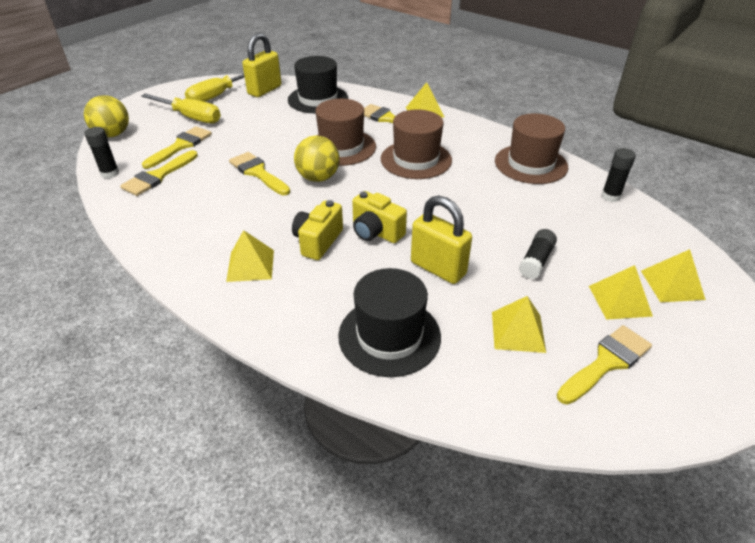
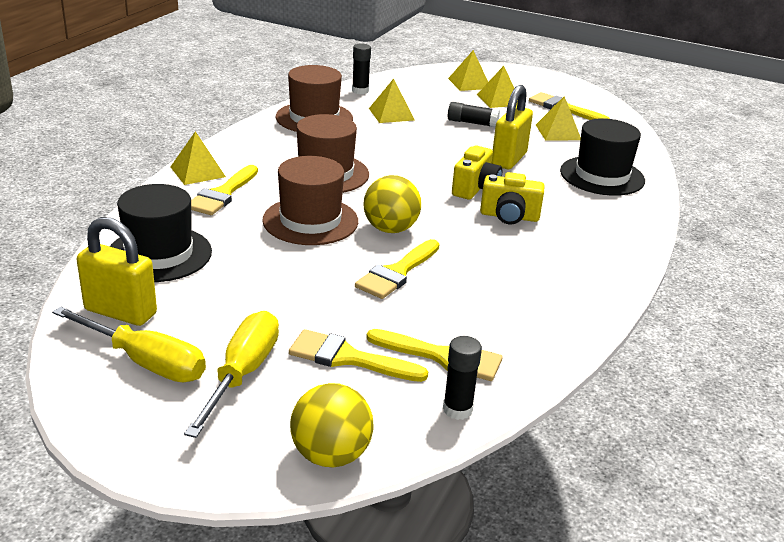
camera: 105 degrees left, 10 degrees down
yellow pyramid [226,230,274,282] -> yellow pyramid moved to [369,78,414,123]

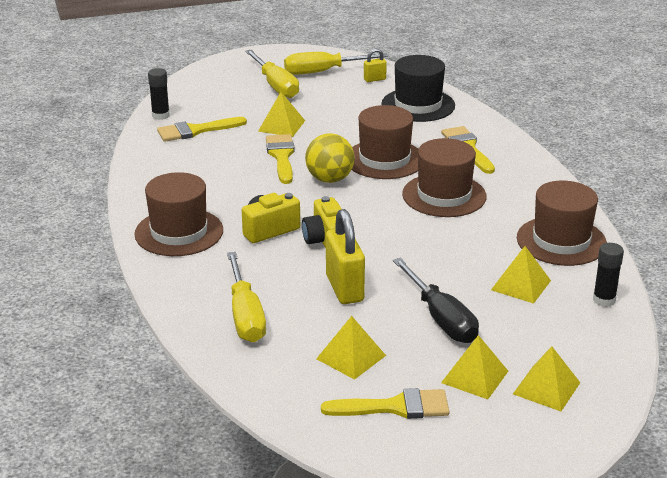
camera: 140 degrees right, 0 degrees up
yellow padlock [77,217,157,326] -> yellow padlock [364,49,387,82], size x0.50
yellow pyramid [170,131,226,185] -> yellow pyramid moved to [258,92,305,137]
yellow brush [289,329,428,382] -> none
yellow ball [290,383,374,468] -> none
black glue stick [448,102,500,127] -> black screwdriver [393,258,479,343]
black hat [560,118,645,196] -> yellow screwdriver [227,252,266,342]
none -> brown hat [134,172,223,256]

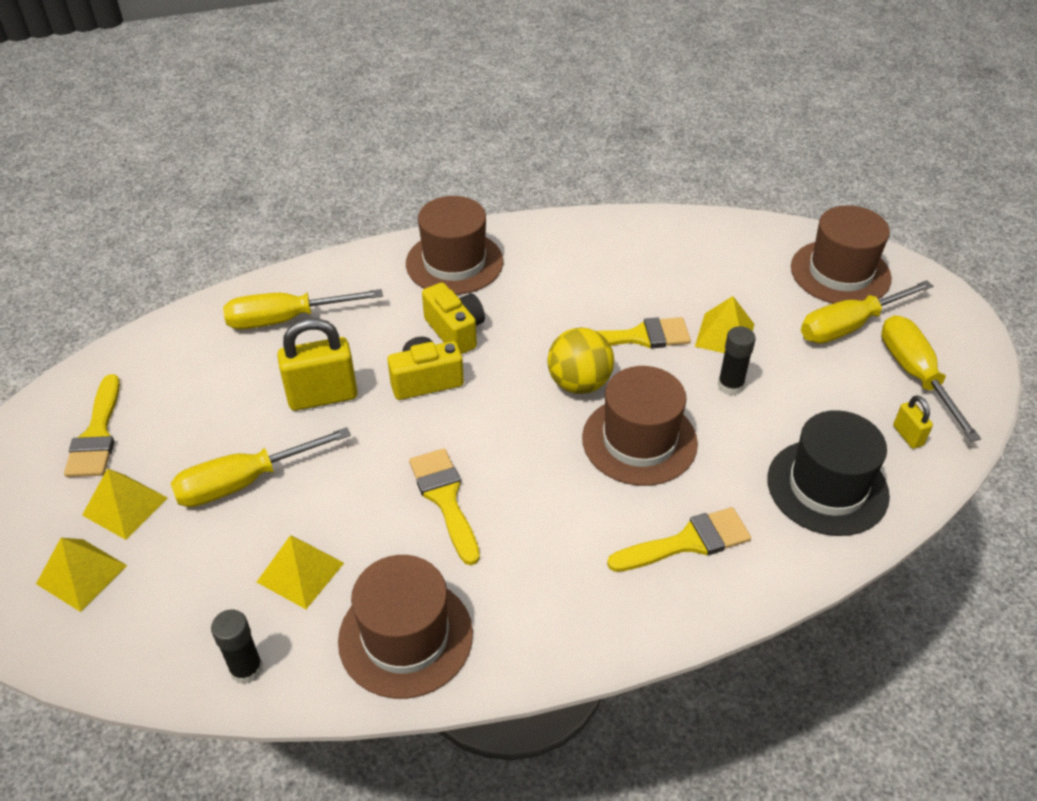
camera: 90 degrees right, 15 degrees up
black glue stick [148,68,170,120] -> black glue stick moved to [718,326,756,395]
yellow brush [157,117,247,142] -> yellow brush moved to [409,448,480,565]
yellow pyramid [316,316,386,380] -> none
black screwdriver [393,258,479,343] -> yellow screwdriver [171,427,351,507]
brown hat [402,138,487,217] -> brown hat moved to [791,205,892,304]

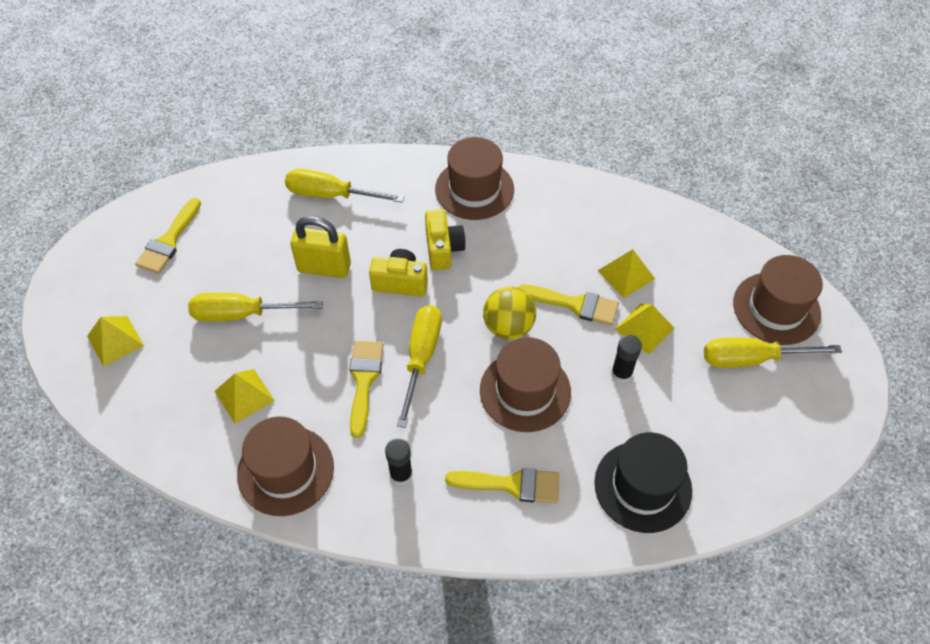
camera: 25 degrees right, 10 degrees up
yellow pyramid [82,468,168,540] -> yellow pyramid moved to [598,249,655,298]
black glue stick [211,609,263,684] -> black glue stick moved to [385,438,413,485]
yellow screwdriver [881,315,981,442] -> yellow screwdriver moved to [397,305,442,428]
yellow padlock [893,395,933,449] -> none

